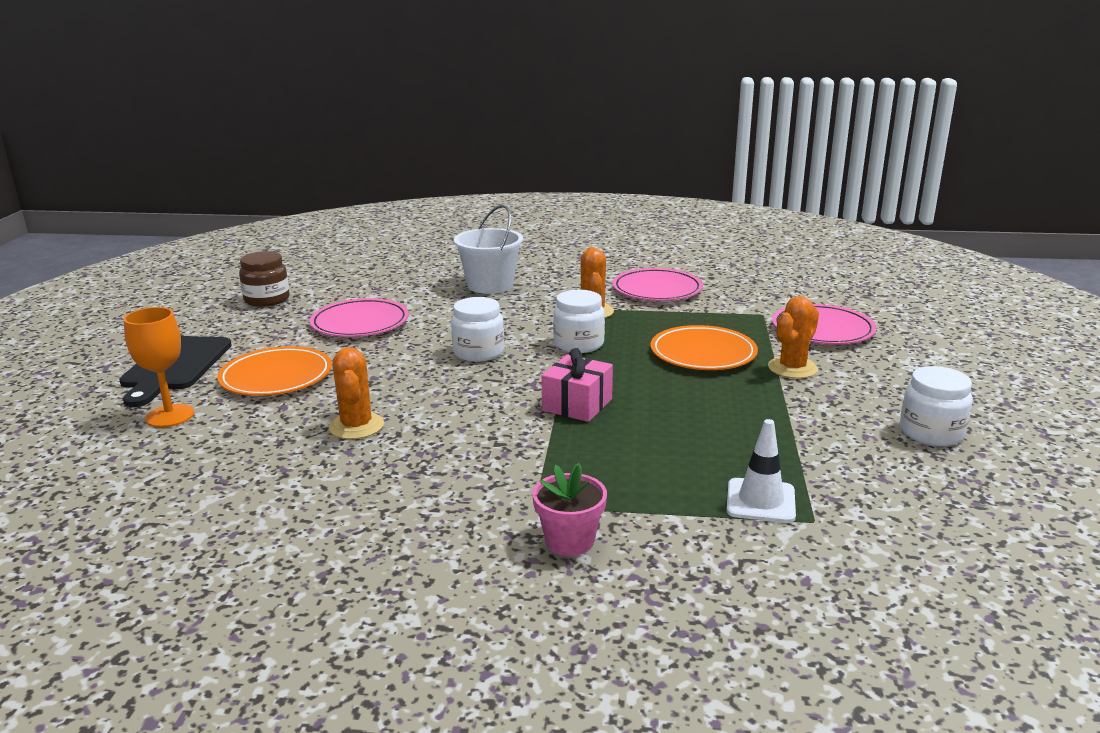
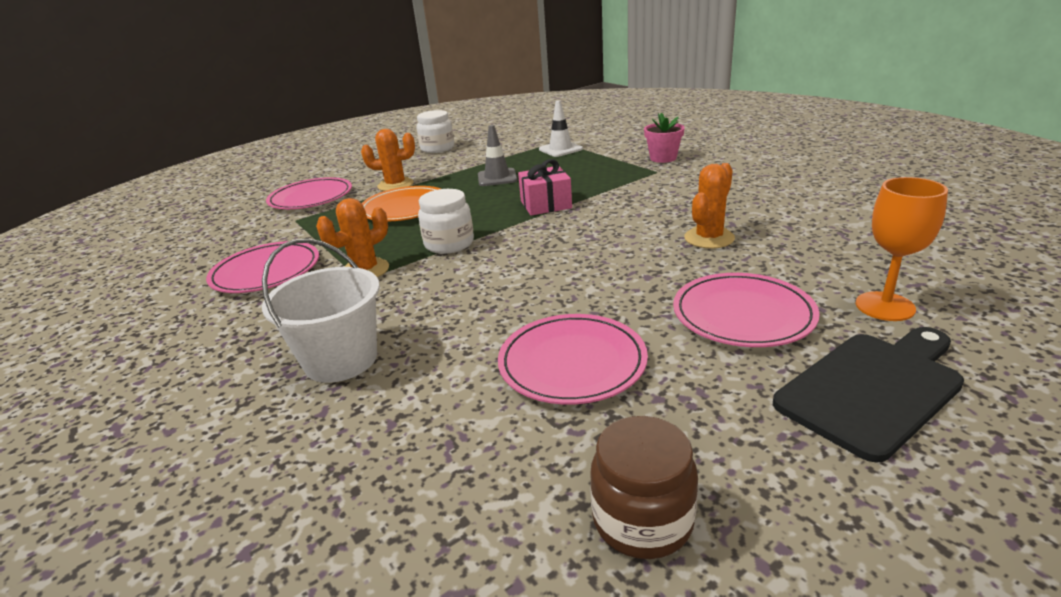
camera: 130 degrees left, 5 degrees up
orange plate [217,346,332,396] -> pink plate [673,273,820,347]
white jar [451,297,504,362] -> none
none -> grey traffic cone [478,125,517,186]

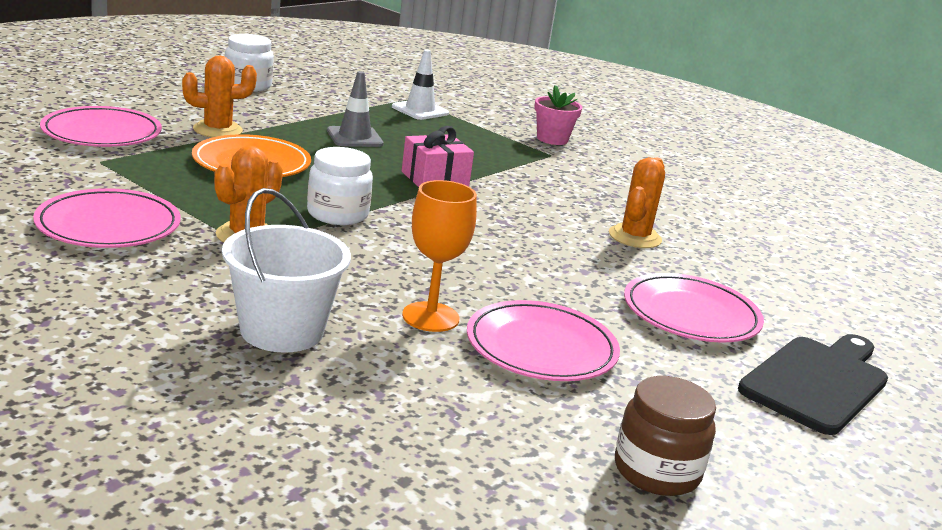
camera: 20 degrees left, 5 degrees down
orange goblet [855,177,948,321] -> orange goblet moved to [402,180,477,332]

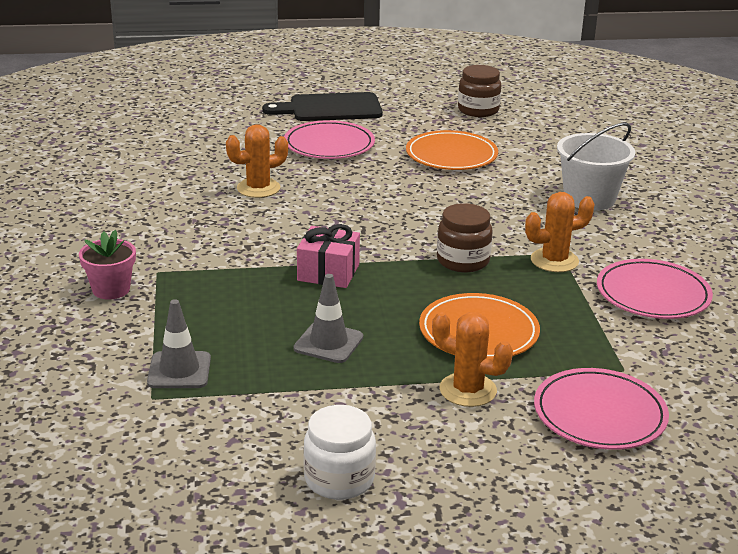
camera: 135 degrees left, 5 degrees up
white jar [307,147,373,225] -> brown jar [437,203,493,272]
white traffic cone [392,50,449,120] -> grey traffic cone [147,299,211,388]
orange goblet [402,180,477,332] -> none
pink plate [467,300,620,381] -> orange plate [406,130,498,170]

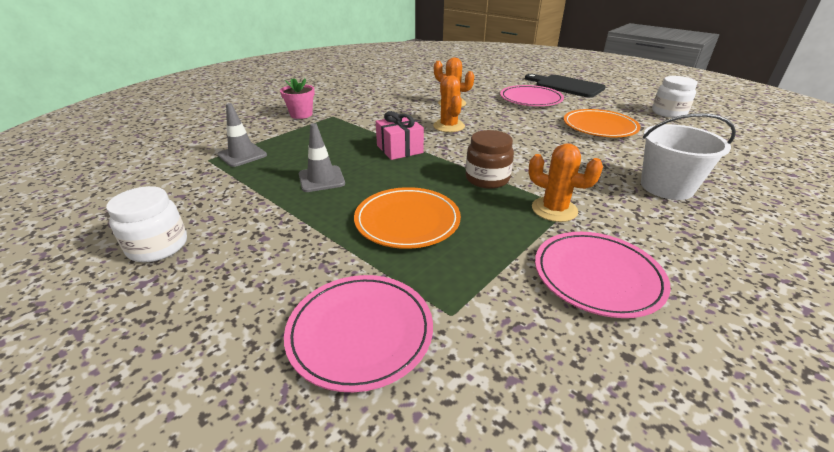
camera: 50 degrees right, 5 degrees up
orange cactus [432,312,513,407] -> orange cactus moved to [433,75,465,132]
brown jar [458,65,501,117] -> white jar [652,76,698,118]

